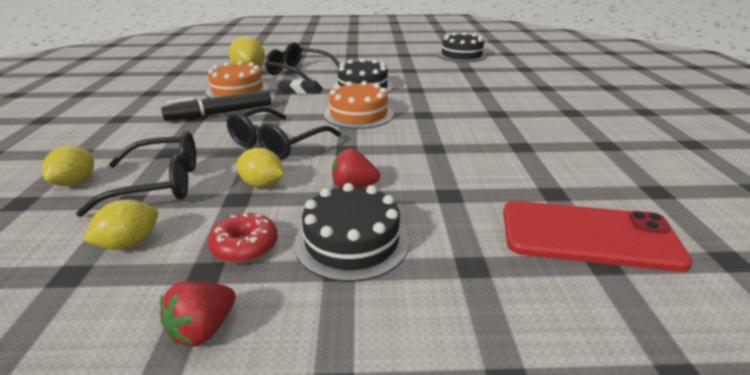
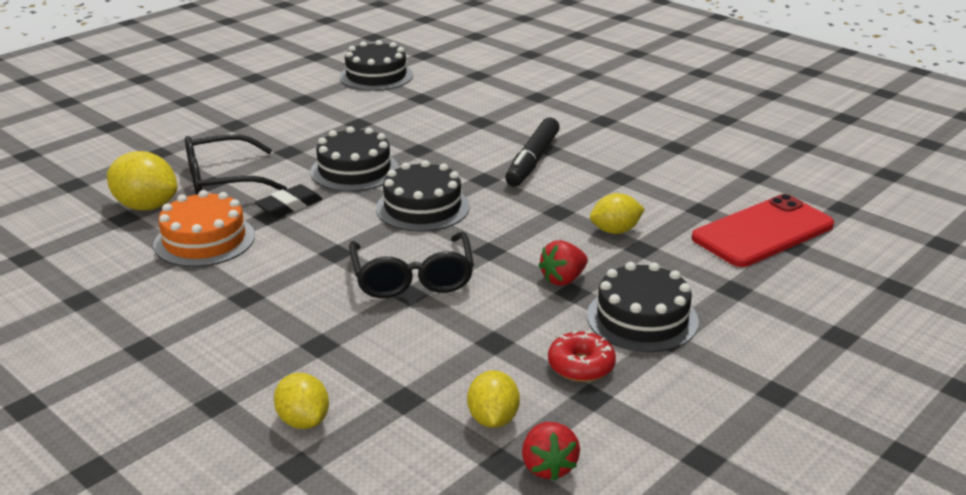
camera: 45 degrees left, 0 degrees up
black glasses [76,131,196,217] -> none
red strawberry [160,281,236,347] -> red strawberry moved to [522,422,580,481]
black marker [161,90,271,121] -> black marker moved to [505,118,560,186]
yellow lemon [237,148,284,188] -> yellow lemon moved to [590,193,645,234]
orange cake [324,81,394,129] -> black cake [376,160,470,232]

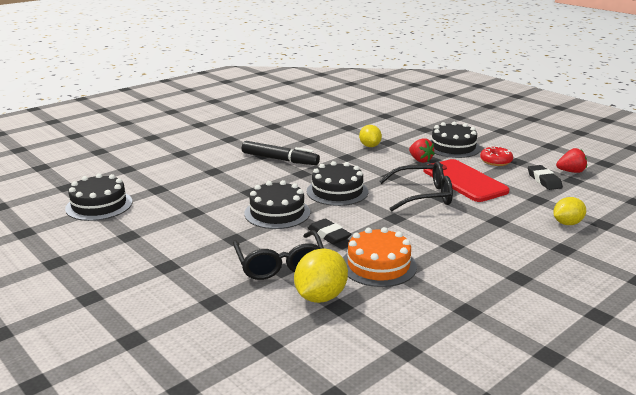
camera: 85 degrees left, 5 degrees down
yellow lemon [467,370,520,428] -> black eraser [528,165,563,190]
red phone [692,194,834,267] -> red phone moved to [423,159,510,202]

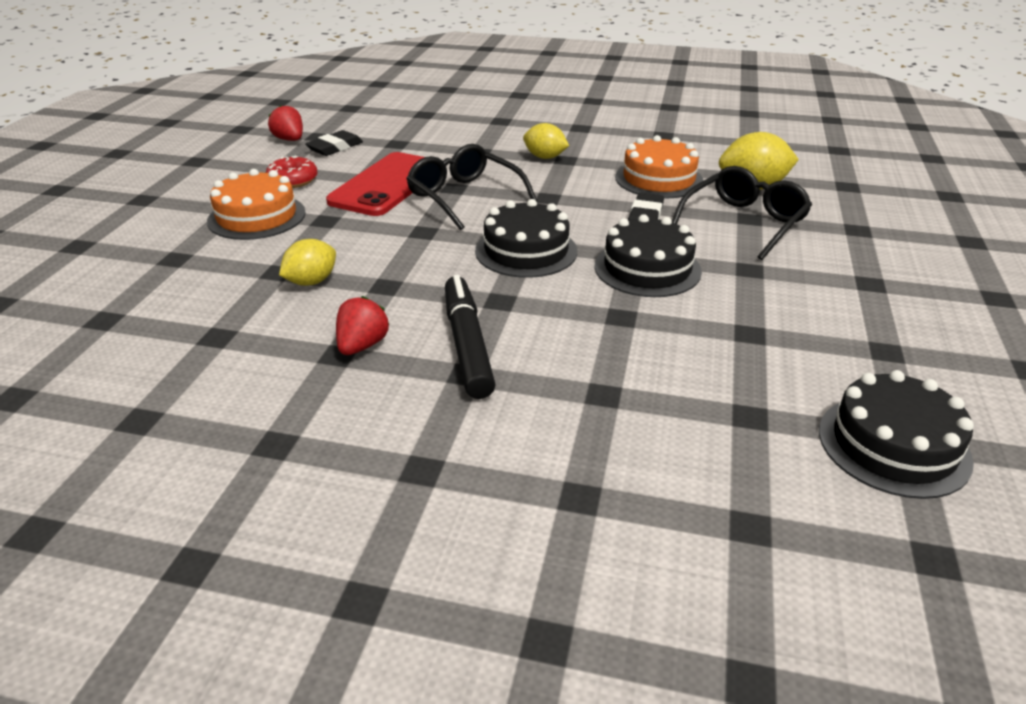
camera: 125 degrees left, 10 degrees up
red strawberry [409,138,435,163] -> red strawberry moved to [336,296,389,355]
black cake [430,122,481,158] -> orange cake [207,169,306,240]
yellow lemon [553,197,586,225] -> yellow lemon moved to [523,123,569,159]

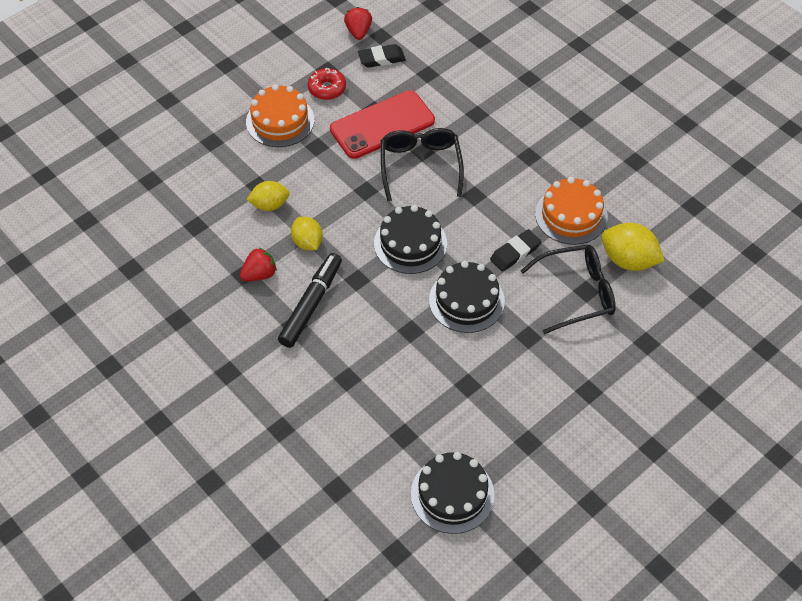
camera: 35 degrees right, 20 degrees up
yellow lemon [523,123,569,159] -> yellow lemon moved to [291,217,323,250]

